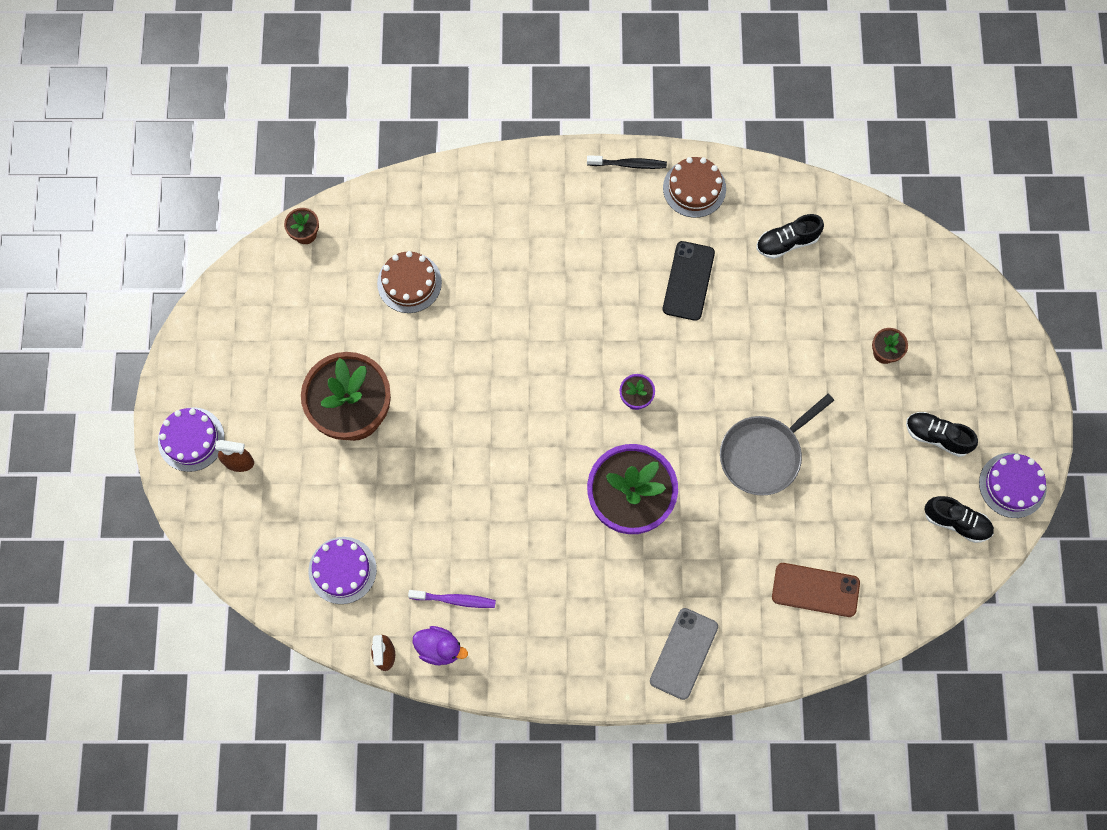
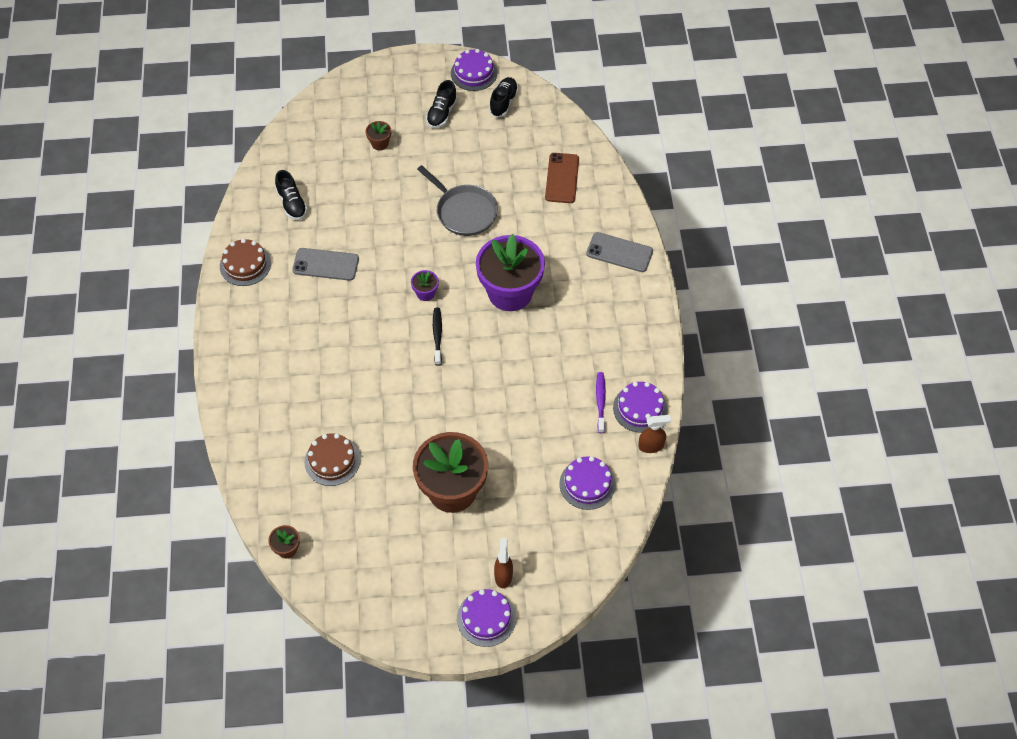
camera: 95 degrees left, 15 degrees down
purple duck [412,626,468,665] -> purple cake [613,382,668,433]
black toothbrush [587,155,667,169] -> black toothbrush moved to [433,307,442,366]
black phone [663,241,715,321] -> grey phone [292,248,359,281]

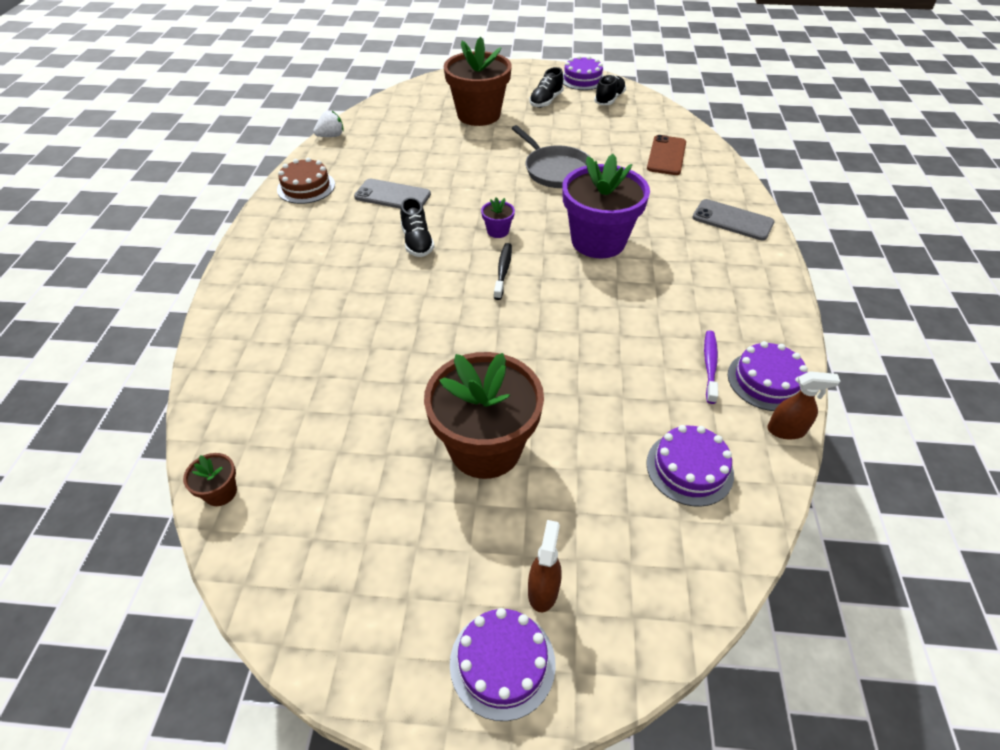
camera: 10 degrees right, 10 degrees down
black shoe [275,170,308,220] -> black shoe moved to [400,197,434,257]
brown cake [304,433,360,486] -> none
brown flower pot [365,121,392,150] -> brown flower pot [444,37,512,126], size x2.44
none -> white strawberry [313,110,344,137]

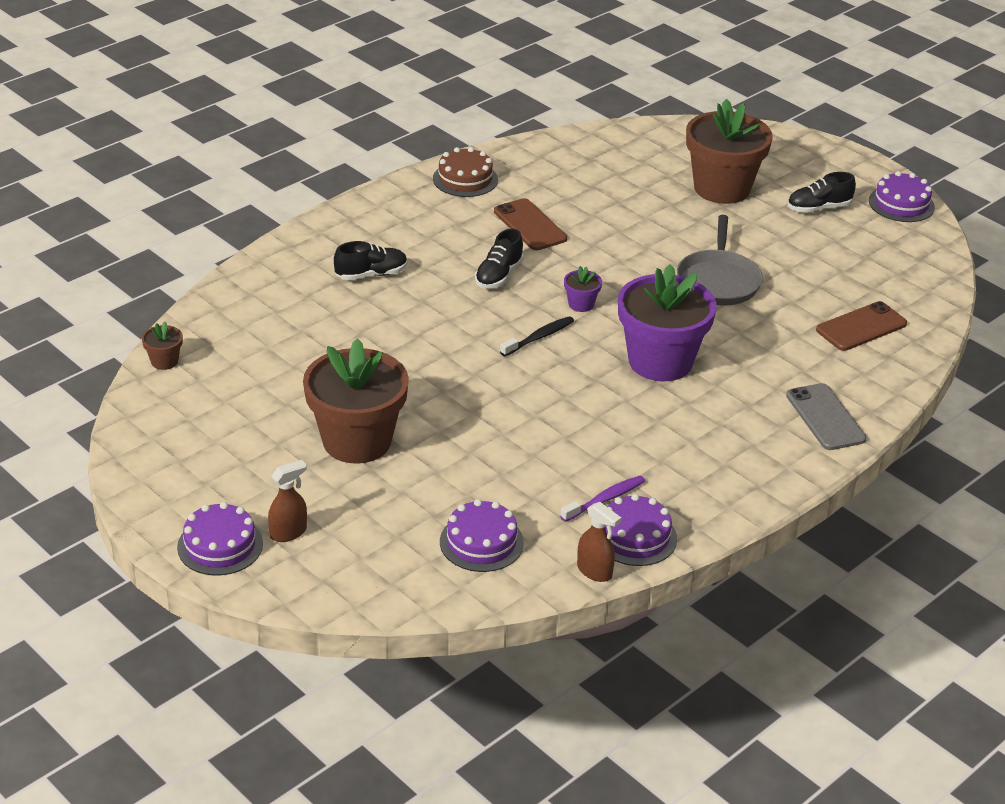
camera: 40 degrees right, 10 degrees down
white strawberry [313,110,344,137] -> none
grey phone [354,179,431,209] -> brown phone [494,198,567,250]
black shoe [594,75,626,105] -> black shoe moved to [334,241,407,280]

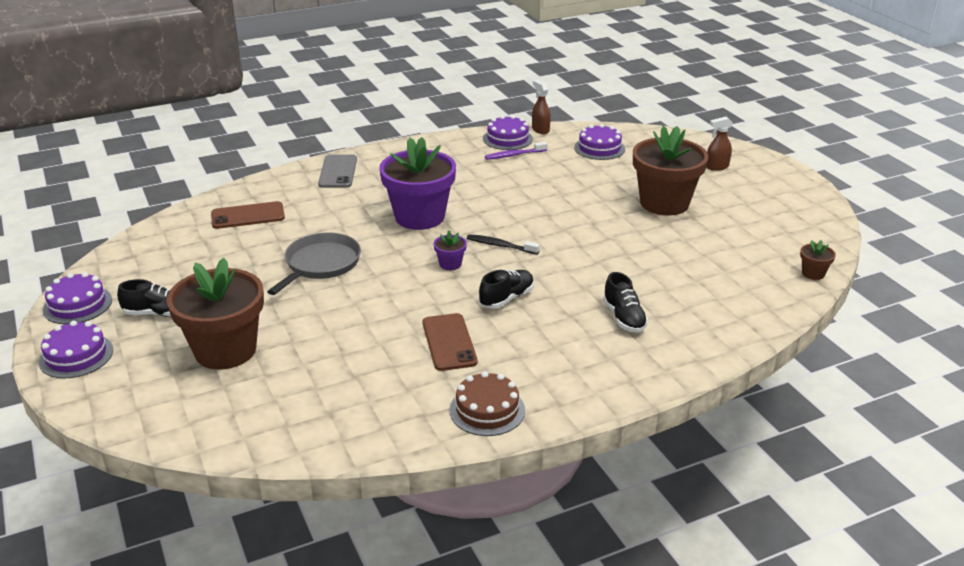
camera: 160 degrees left, 5 degrees down
purple cake [177,502,263,575] -> purple cake moved to [39,321,113,379]
black shoe [334,241,407,280] -> black shoe turned 105 degrees counterclockwise [603,272,648,332]
black toothbrush [500,316,574,356] -> black toothbrush turned 45 degrees clockwise [467,234,540,255]

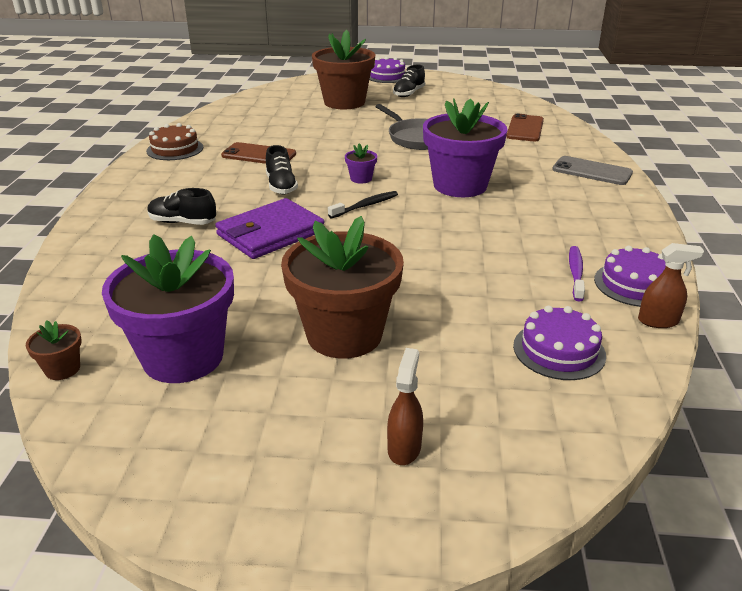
camera: 120 degrees right, 0 degrees up
purple cake [43,272,112,324] -> none
none -> purple flower pot [102,234,234,383]
none -> purple wallet [215,198,325,259]

